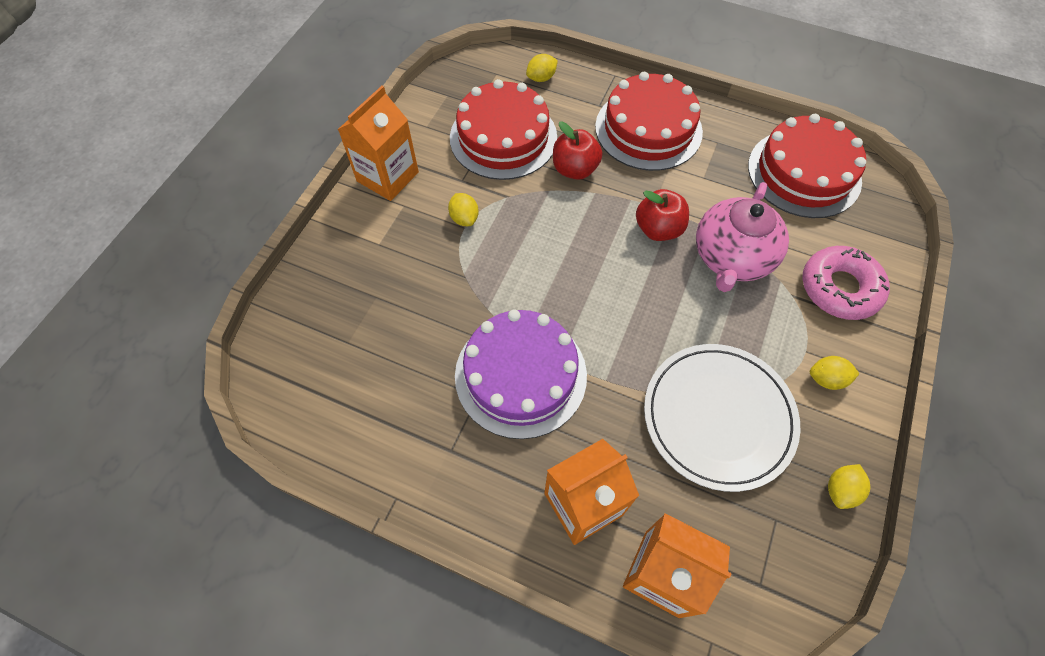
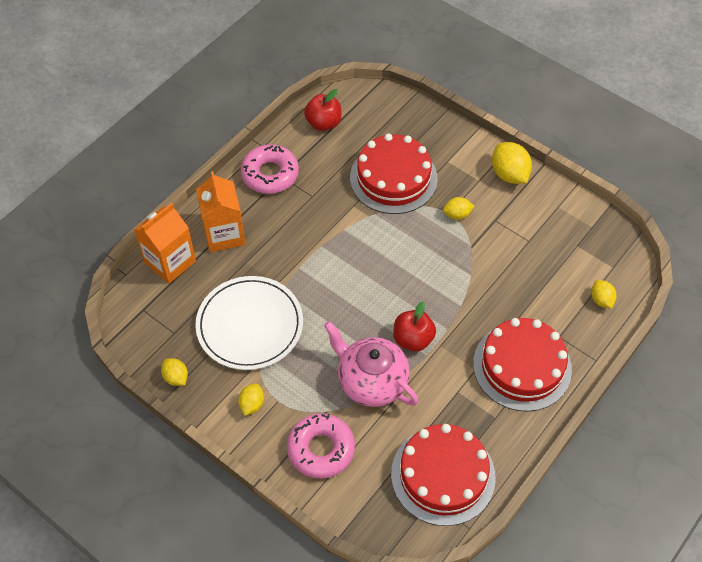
camera: 105 degrees right, 5 degrees down
orange carton [338,86,419,201] -> yellow lemon [492,142,532,184]
red cake [450,79,557,180] -> red cake moved to [350,133,438,214]
purple cake [455,309,587,439] -> none
red apple [553,121,603,180] -> red apple moved to [304,89,341,131]
none -> pink donut [241,144,299,194]

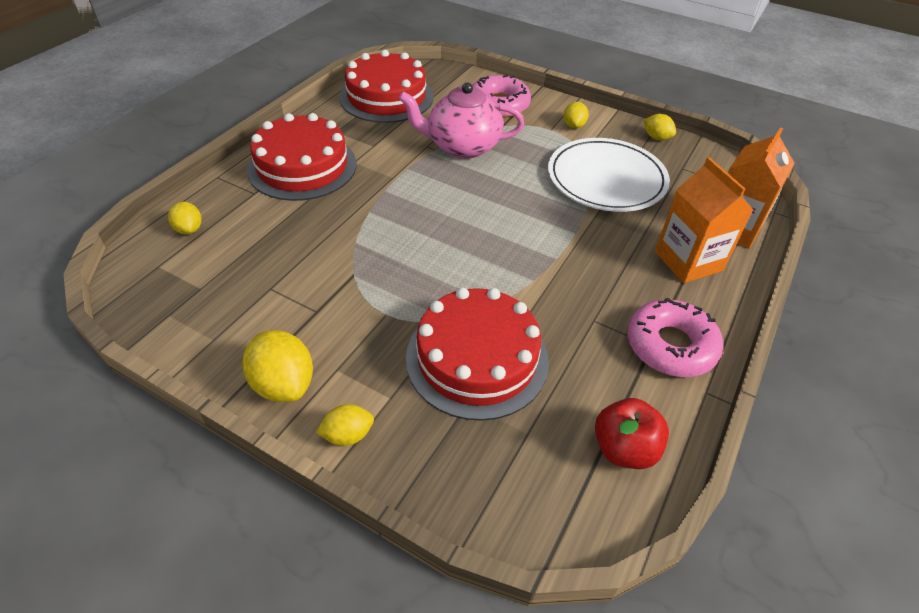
camera: 170 degrees right, 10 degrees down
pink teapot [324,321,419,407] -> pink teapot turned 150 degrees clockwise [398,83,524,159]
red apple [393,301,436,352] -> none
yellow lemon [443,197,475,220] -> yellow lemon moved to [315,404,374,446]

